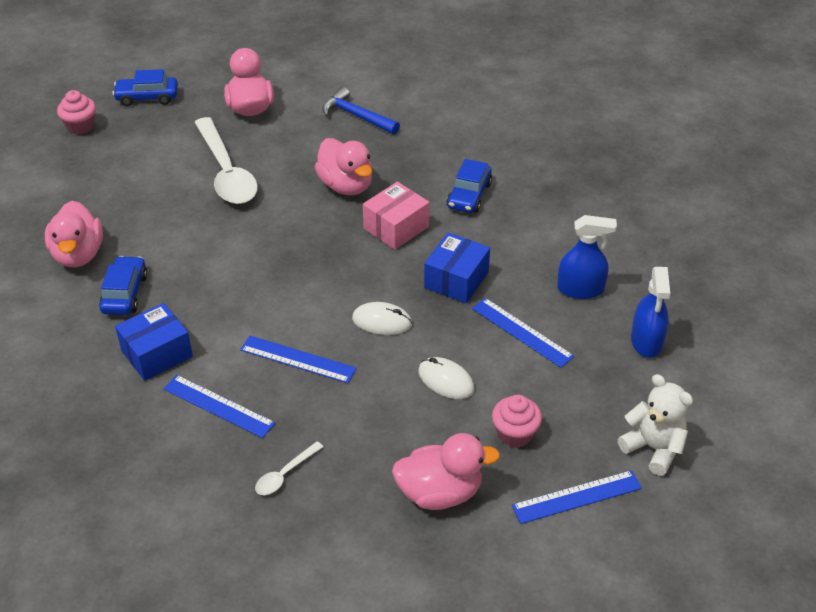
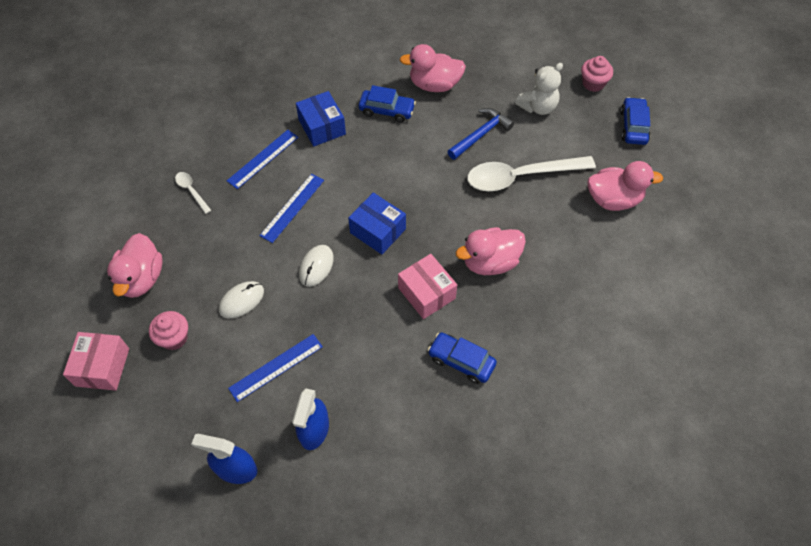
camera: 100 degrees right, 15 degrees up
blue hammer [322,87,400,135] -> blue hammer moved to [447,108,514,160]
blue box [424,233,490,303] -> blue box moved to [348,193,406,255]
blue ruler [512,470,642,524] -> pink box [63,332,129,391]
white teddy bear [618,374,693,476] -> white teddy bear moved to [515,63,563,115]

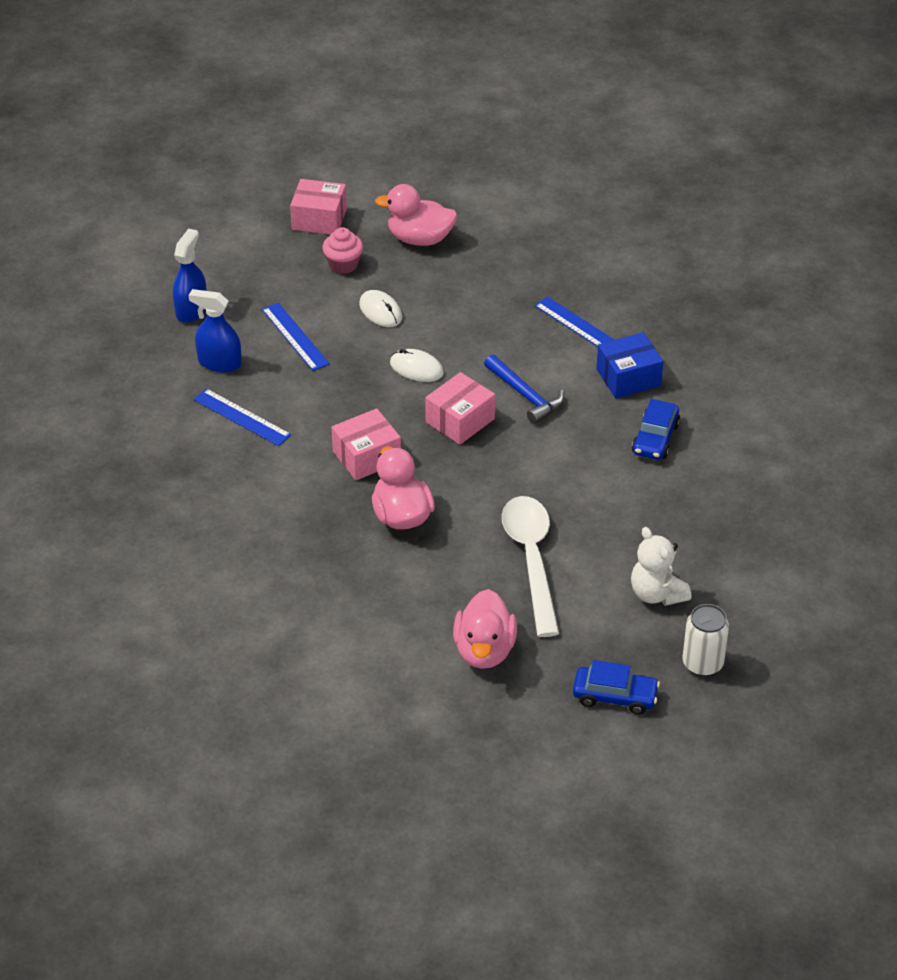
camera: 95 degrees right, 15 degrees down
white spoon [175,172,212,214] -> none
blue ruler [259,174,324,243] -> blue ruler moved to [194,388,291,446]
blue box [348,193,406,255] -> pink box [425,372,495,445]
pink duck [399,44,466,92] -> none
blue car [428,332,497,384] -> none
blue hammer [447,108,514,160] -> blue hammer moved to [484,355,564,424]
pink cupcake [581,56,613,92] -> white can [683,604,729,677]

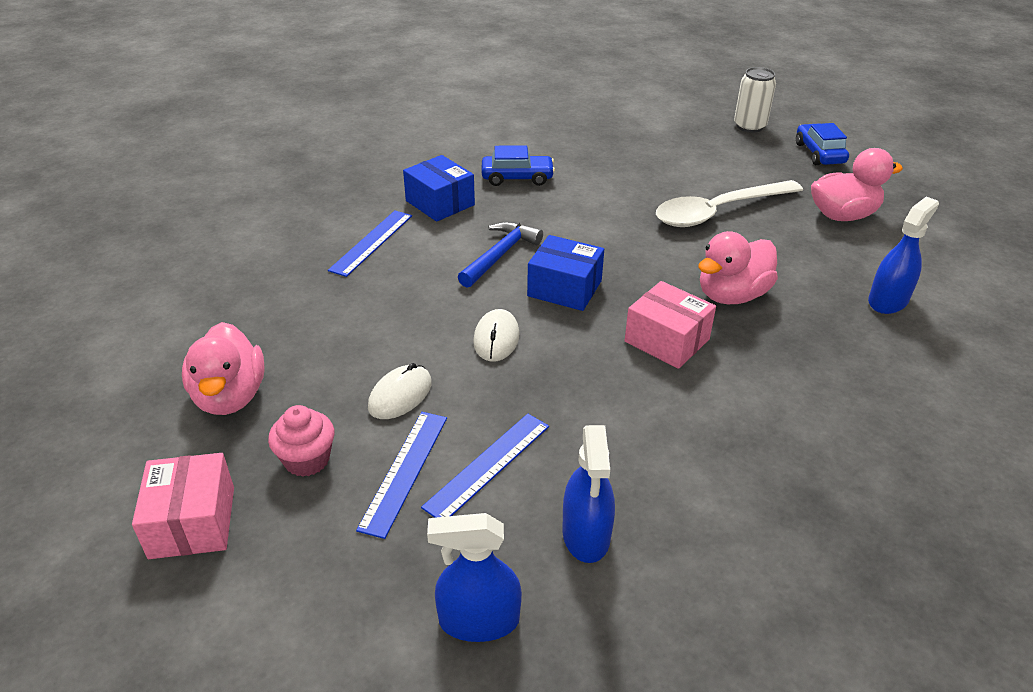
camera: 110 degrees left, 5 degrees down
blue ruler [194,388,291,446] -> blue ruler moved to [356,412,447,539]
pink box [425,372,495,445] -> blue box [527,235,604,311]
white teddy bear [631,527,691,606] -> none
none -> blue spray bottle [868,197,939,314]

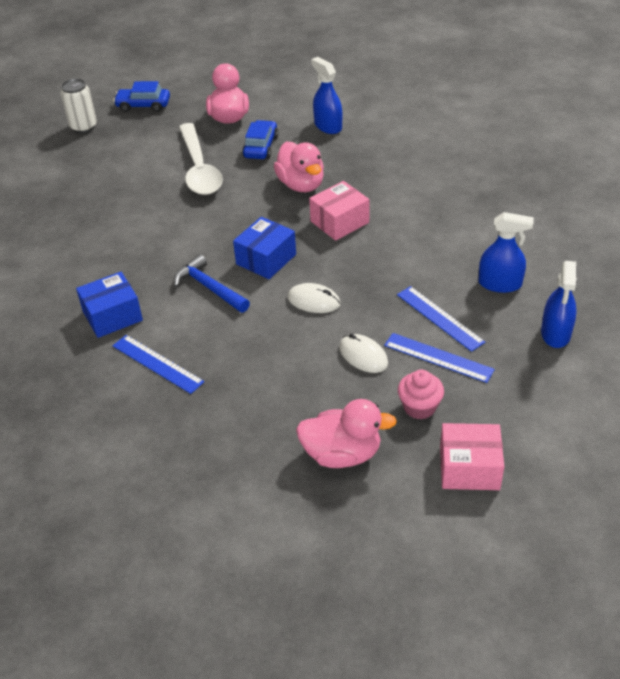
camera: 75 degrees left, 5 degrees up
blue car [482,145,555,186] -> blue car moved to [242,120,278,159]

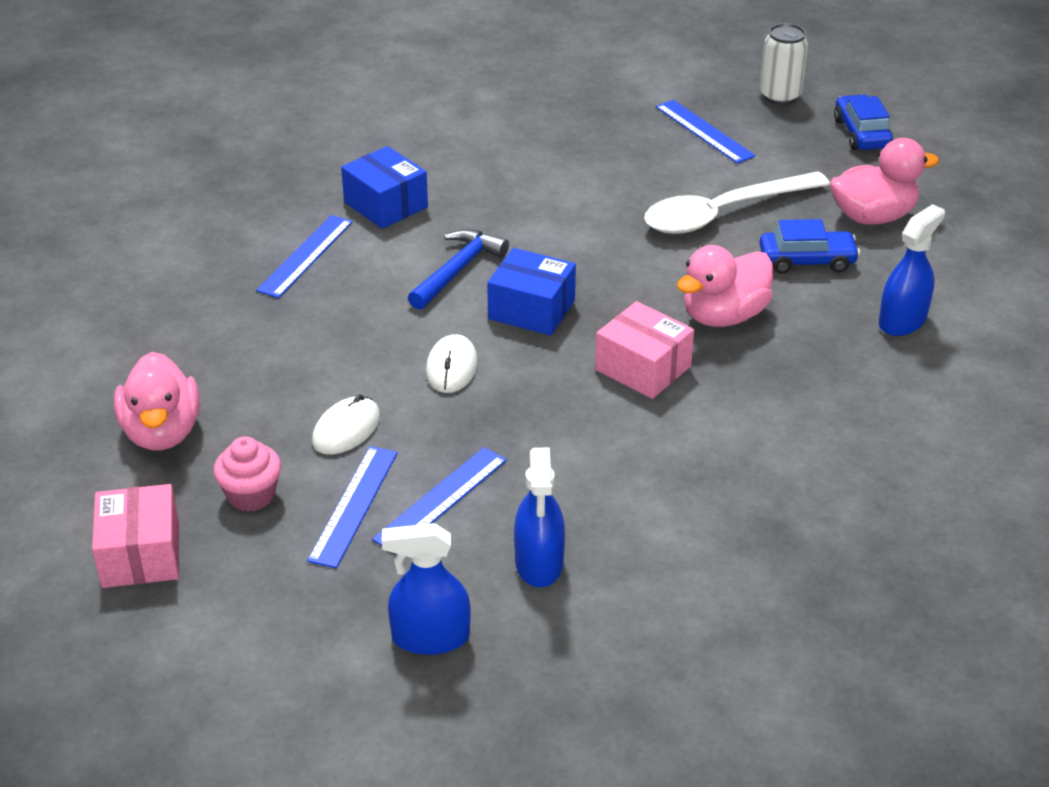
camera: 75 degrees right, 5 degrees down
none -> blue ruler [656,100,755,164]

